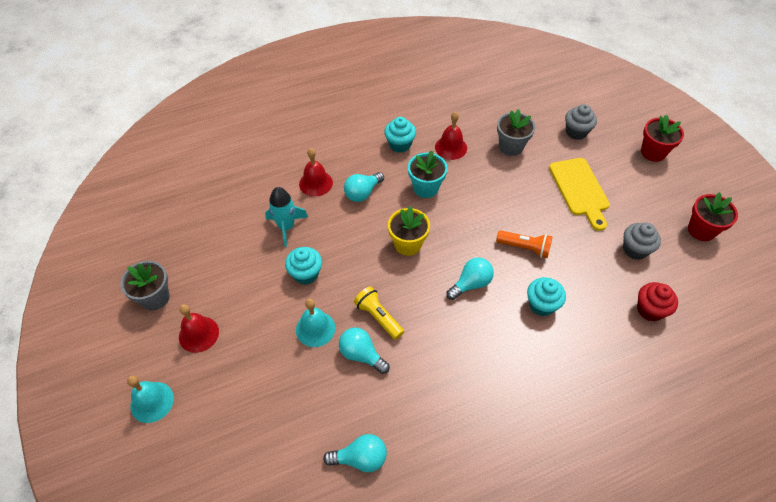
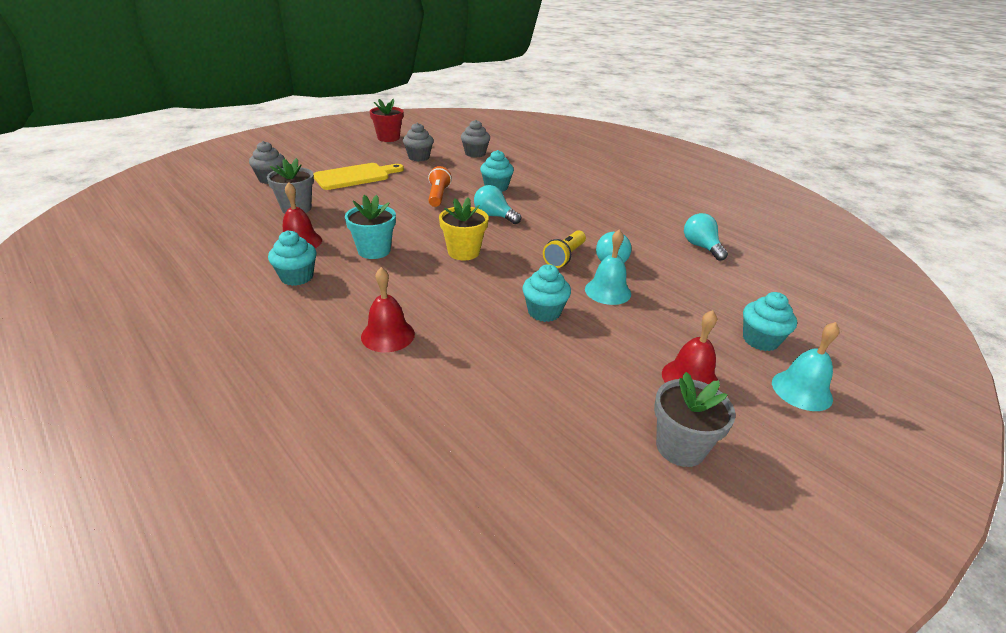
camera: 110 degrees left, 20 degrees down
turquoise rocket [265,187,308,247] -> none
turquoise light bulb [344,172,384,202] -> none
red cupcake [637,282,678,322] -> grey cupcake [461,120,490,158]
red flower pot [641,115,684,162] -> none
none -> turquoise cupcake [743,292,797,351]

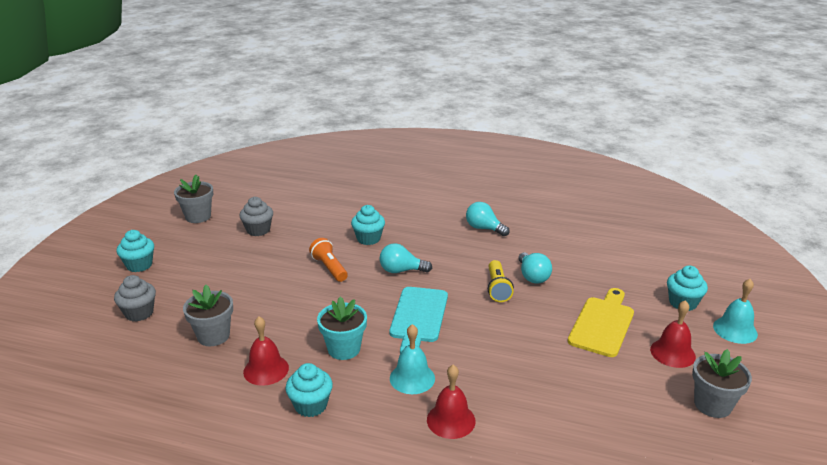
camera: 30 degrees left, 5 degrees down
yellow cutting board [314,163,404,190] -> yellow cutting board moved to [568,288,634,357]
red flower pot [370,99,403,142] -> grey flower pot [174,175,213,223]
yellow flower pot [439,197,489,260] -> turquoise cutting board [390,287,448,354]
grey cupcake [461,120,490,158] -> none
turquoise cupcake [522,264,571,322] -> turquoise cupcake moved to [116,230,154,272]
turquoise bell [585,229,631,305] -> turquoise bell moved to [390,324,435,394]
turquoise light bulb [684,213,728,261] -> turquoise light bulb moved to [466,202,510,236]

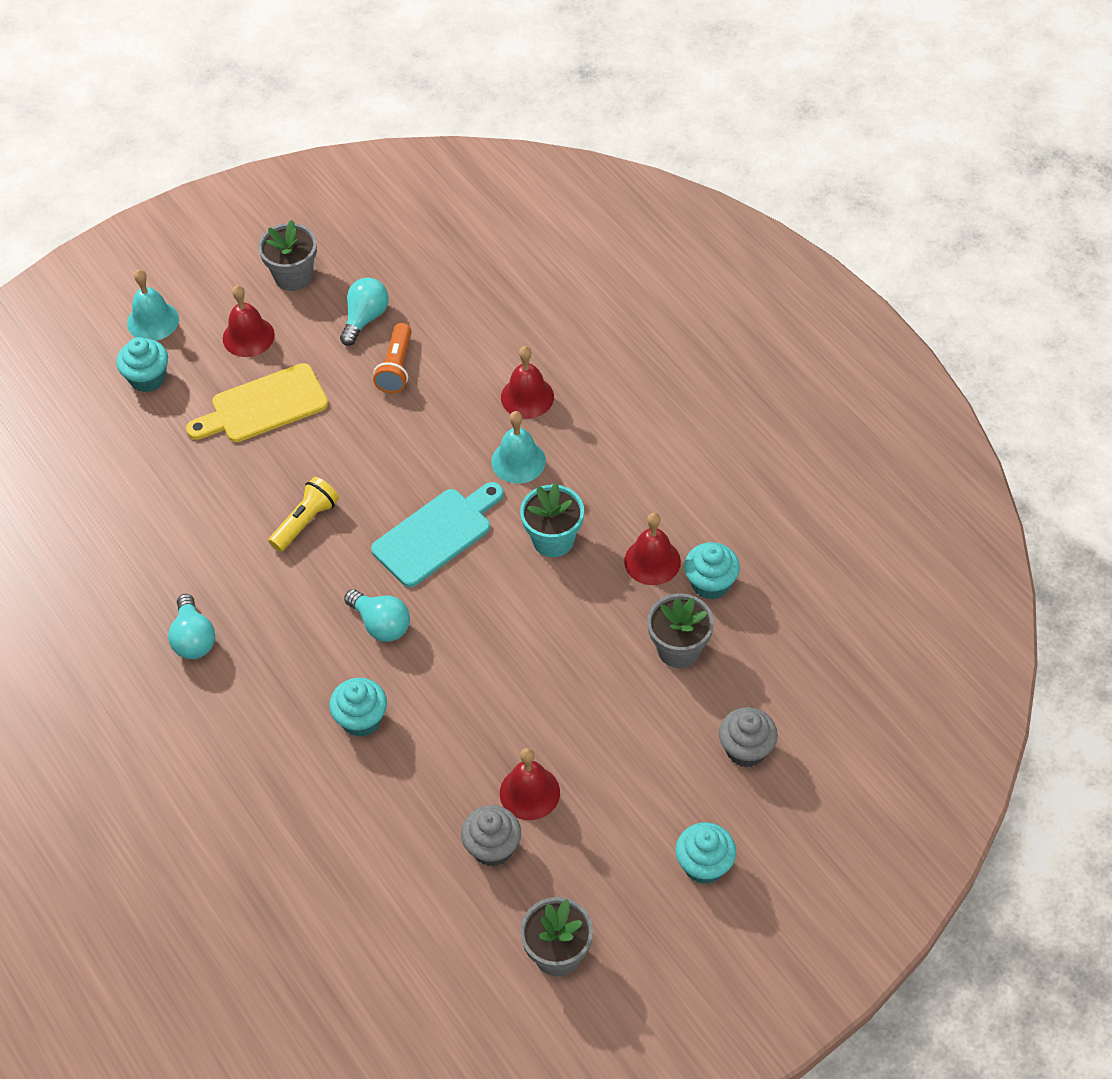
camera: 140 degrees left, 25 degrees up
turquoise cupcake [285,363,333,417] -> turquoise cupcake moved to [684,542,740,600]
orange flashlight [309,238,348,282] -> orange flashlight moved to [373,323,412,393]
turquoise light bulb [518,252,552,283] -> turquoise light bulb moved to [340,278,389,346]
none -> red bell [500,748,560,820]

